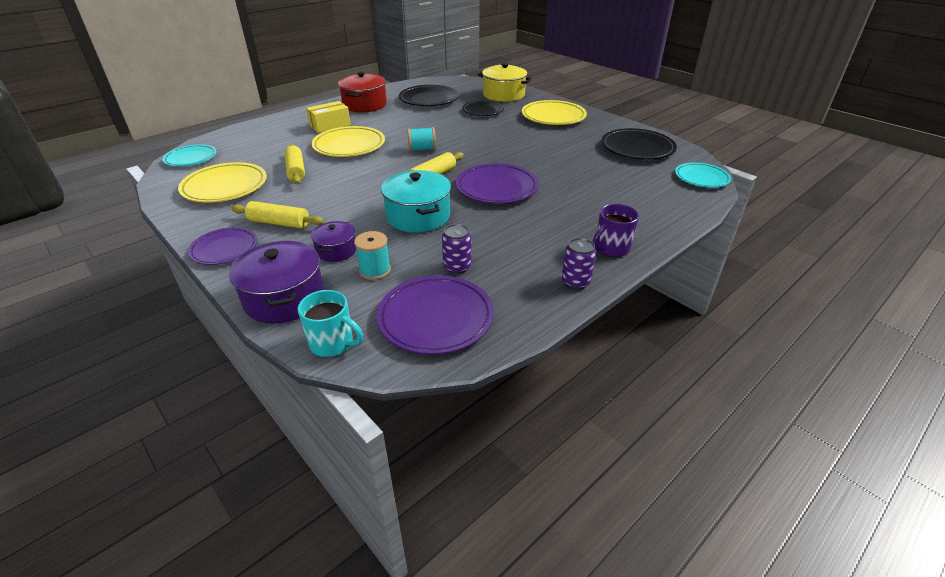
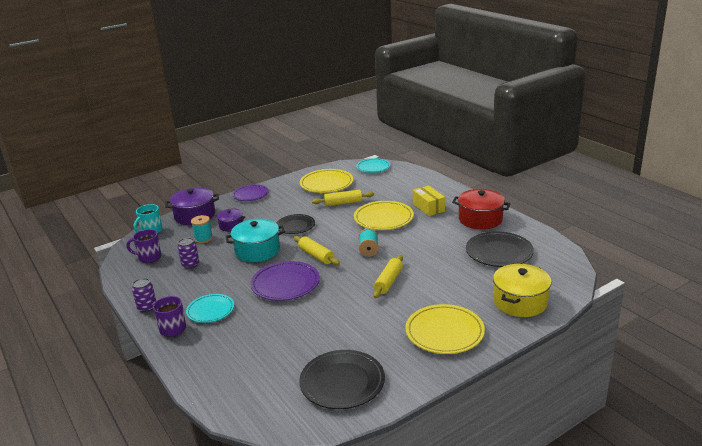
camera: 100 degrees right, 10 degrees down
yellow rolling pin [231,201,324,229] -> yellow rolling pin moved to [373,255,403,298]
purple plate [376,275,494,355] -> purple mug [127,229,161,263]
black plate [462,100,504,116] -> black plate moved to [277,214,315,234]
turquoise plate [675,162,731,188] -> turquoise plate moved to [186,294,234,323]

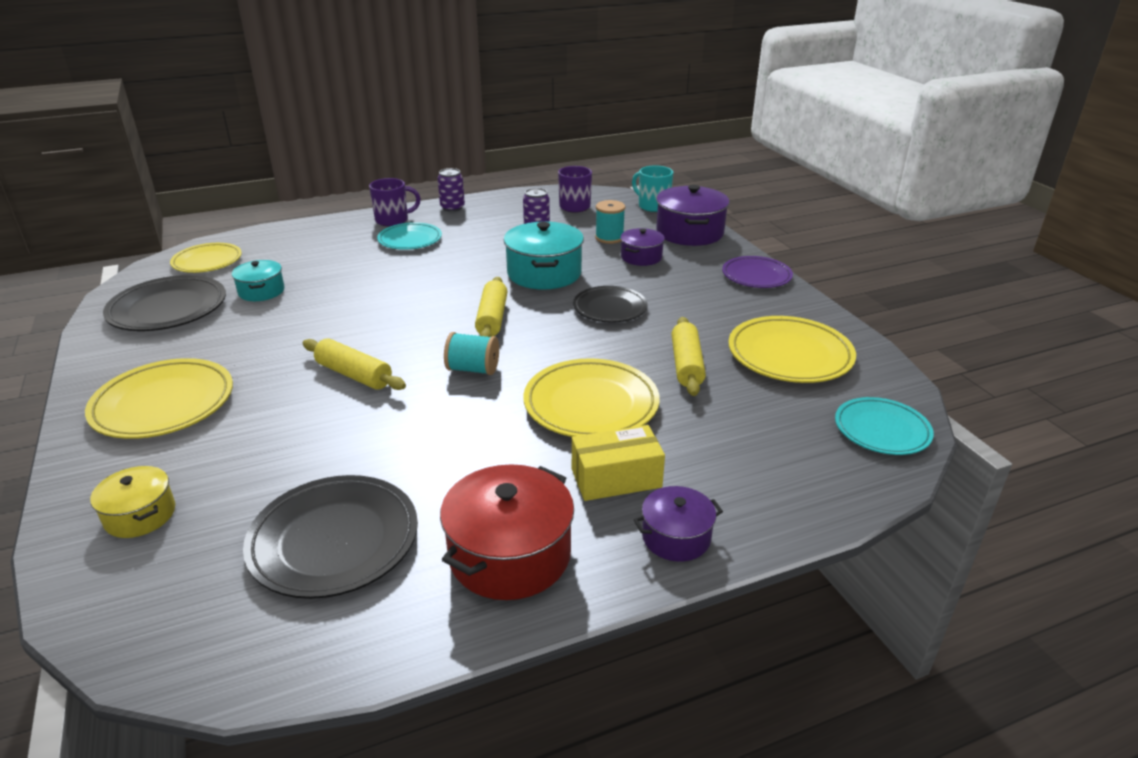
camera: 100 degrees right, 5 degrees up
purple plate [250,261,320,301] -> none
yellow rolling pin [294,236,340,265] -> yellow rolling pin turned 60 degrees counterclockwise [475,277,507,337]
yellow pot [493,264,551,317] -> yellow pot [90,466,175,538], size x0.58
none -> yellow plate [170,243,242,273]
none -> turquoise pot [232,260,285,301]
none -> purple pot [634,486,723,562]

